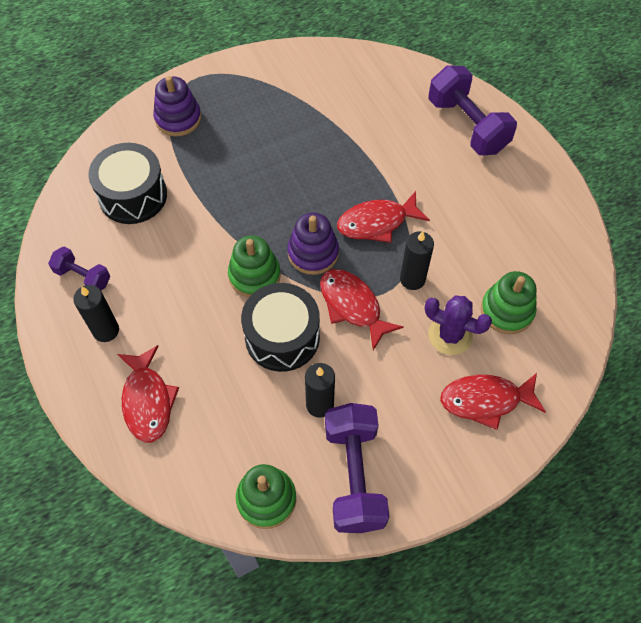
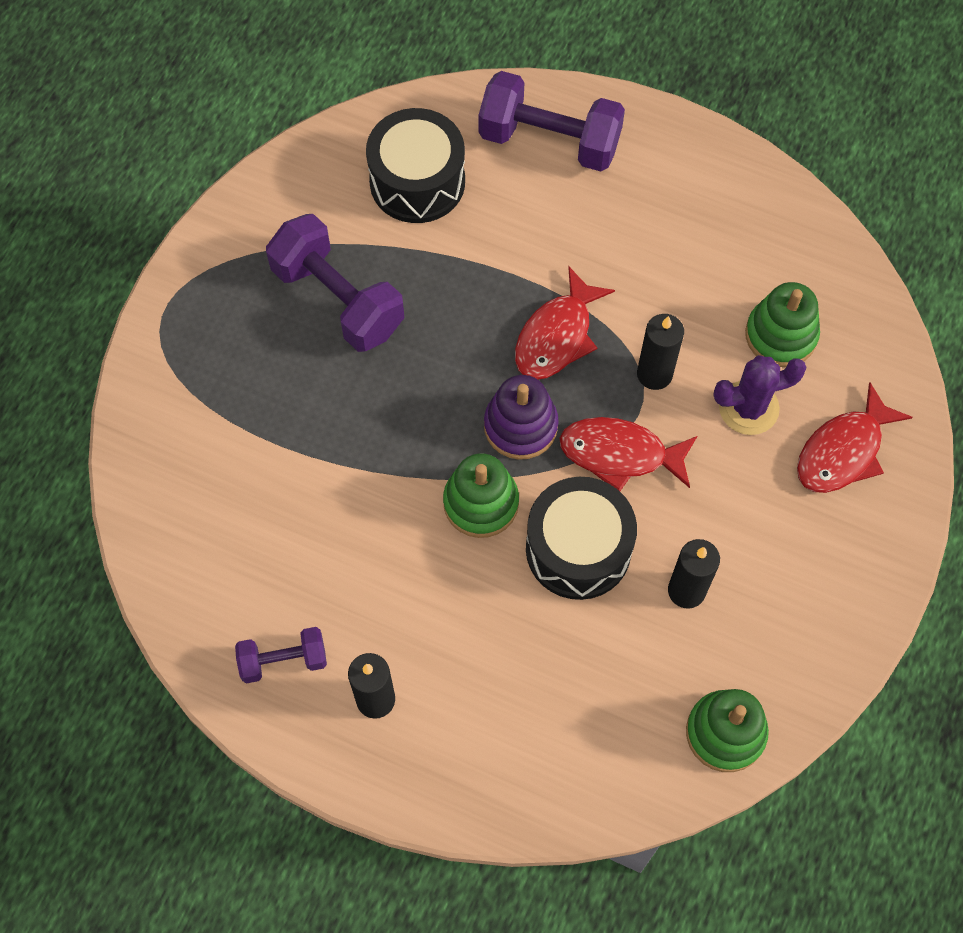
camera: 40 degrees left, 5 degrees up
black drum [88,143,167,224] -> black drum moved to [366,108,465,223]
red fish [118,345,179,443] -> none
purple stacking toy [153,76,201,136] -> none
purple dumbbell [325,403,390,533] -> purple dumbbell moved to [266,214,404,352]

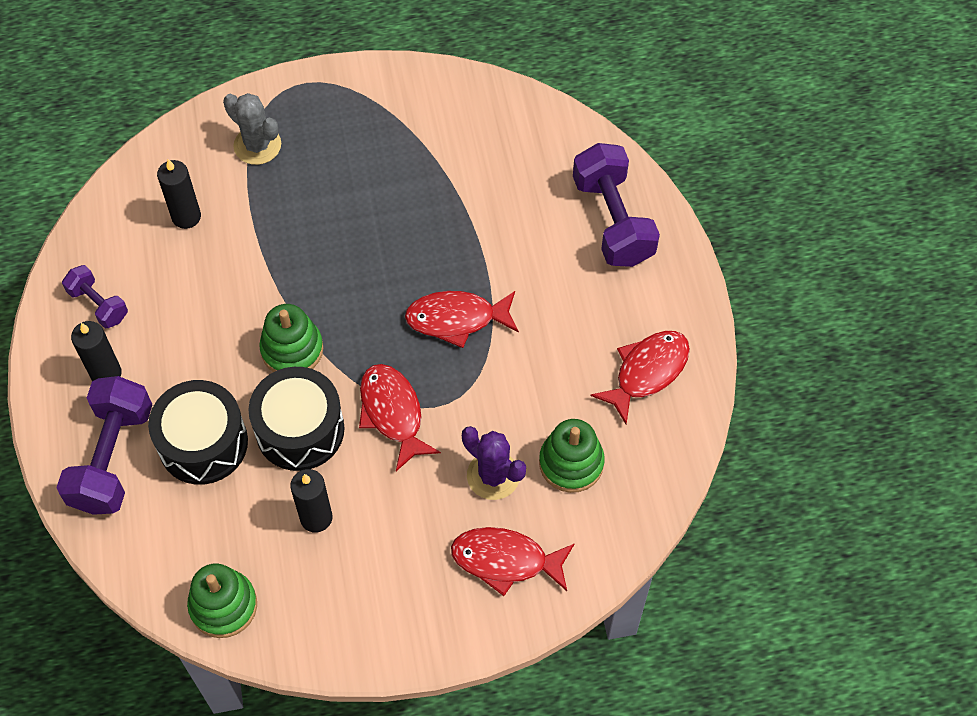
camera: 55 degrees right, 5 degrees down
purple dumbbell [266,214,404,352] -> purple dumbbell moved to [56,376,153,515]
black drum [366,108,465,223] -> black drum moved to [148,380,248,485]
purple stacking toy [484,375,559,460] -> none
black candle [637,314,684,390] -> black candle moved to [157,159,201,229]
none -> grey cactus [223,93,281,165]
none -> red fish [590,331,690,424]

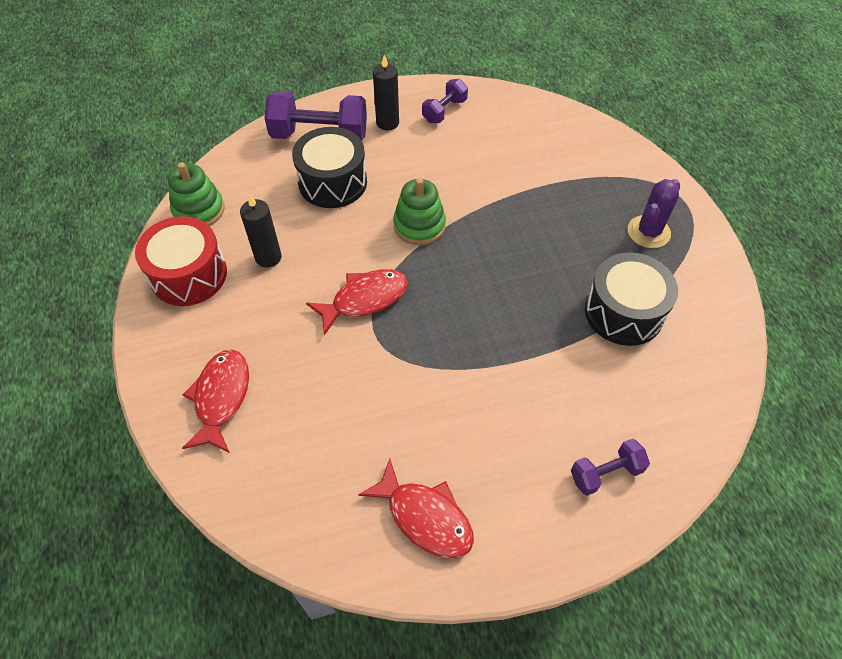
camera: 85 degrees right, 5 degrees down
black candle [157,159,201,229] -> none
grey cactus [223,93,281,165] -> none
black drum [248,367,345,471] -> black drum moved to [585,252,678,346]
red fish [405,291,519,348] -> none
purple cactus [462,426,526,500] -> purple cactus moved to [628,179,680,248]
green stacking toy [539,419,605,493] -> none
purple dumbbell [573,143,660,267] -> purple dumbbell [571,439,650,496], size x0.55
none -> red drum [135,216,227,306]

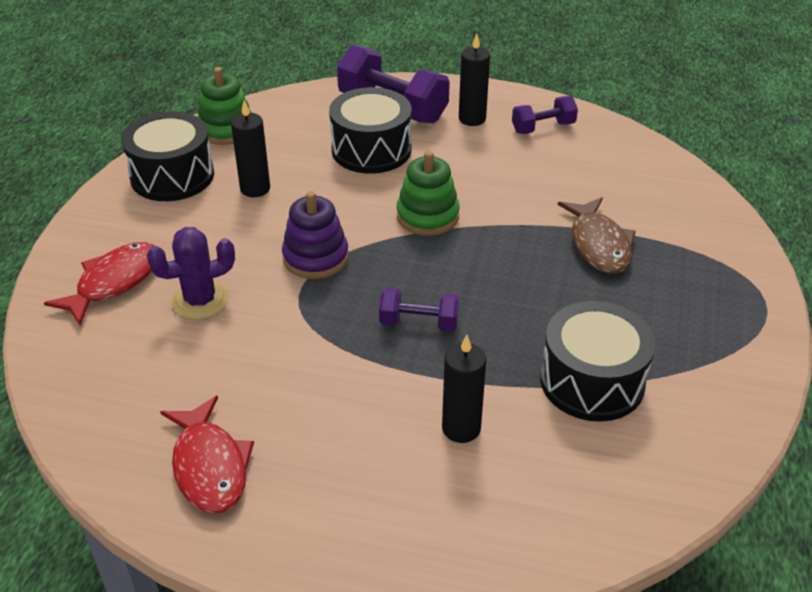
camera: 30 degrees right, 15 degrees down
red drum [135,216,227,306] -> black drum [121,111,214,201]
red fish [306,269,408,335] -> purple stacking toy [282,191,349,279]
purple dumbbell [571,439,650,496] -> purple dumbbell moved to [379,287,459,332]
purple cactus [628,179,680,248] -> purple cactus moved to [147,227,235,320]
none -> black candle [442,335,486,443]
none -> brown fish [558,197,636,274]

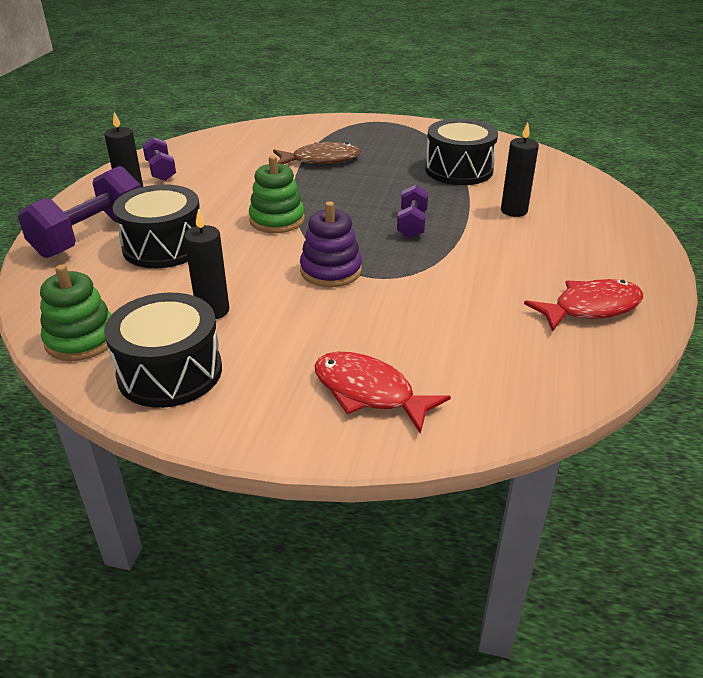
camera: 90 degrees left, 5 degrees down
purple cactus [147,227,235,320] -> none

